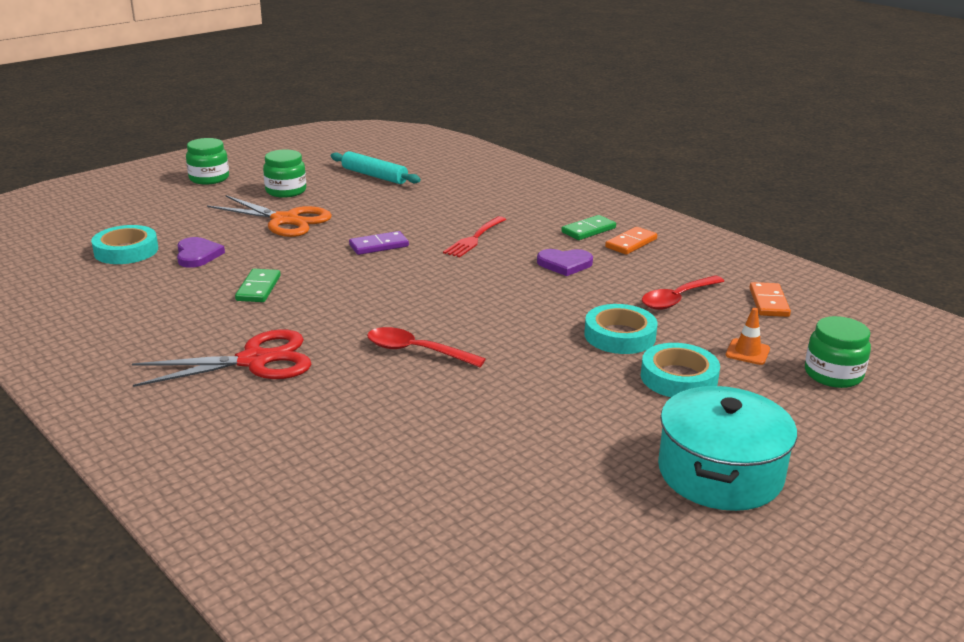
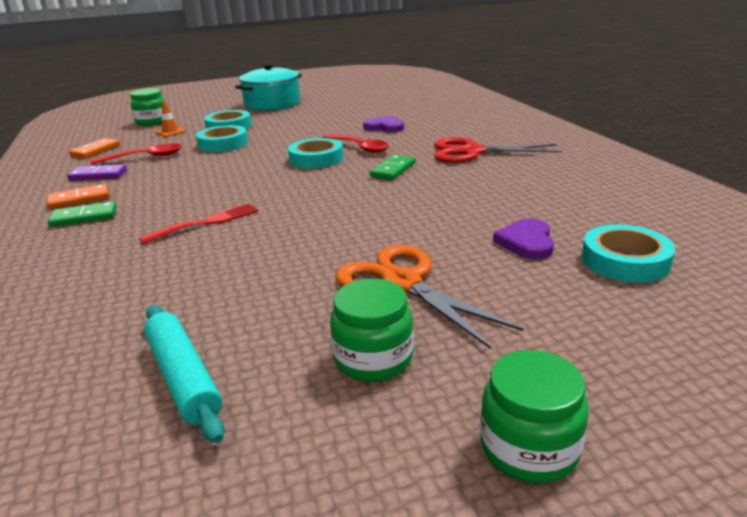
camera: 155 degrees left, 0 degrees up
green domino [235,269,281,302] -> green domino moved to [370,155,415,180]
purple domino [349,231,409,255] -> purple domino moved to [67,164,127,181]
purple heart [537,249,593,276] -> purple heart moved to [363,116,404,132]
none -> turquoise tape [288,138,343,169]

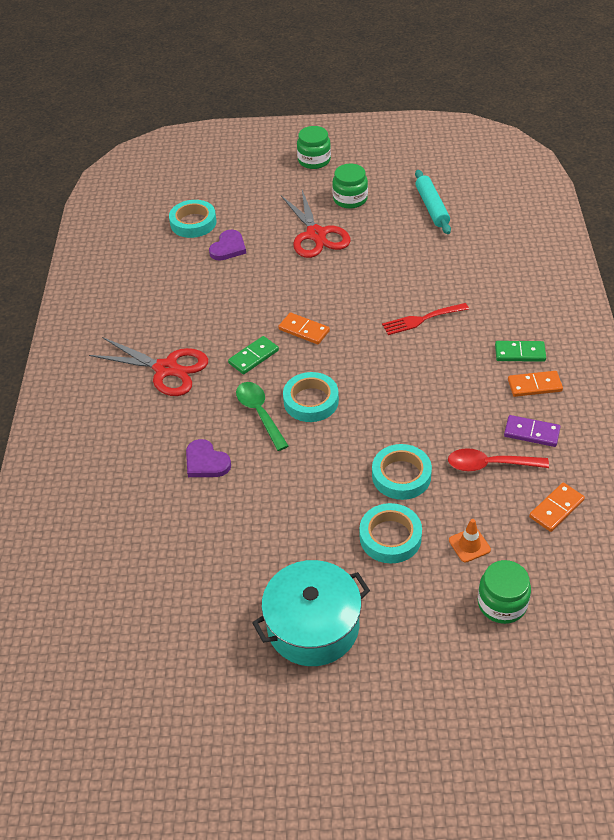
camera: 160 degrees left, 20 degrees up
red spoon [323,134,389,153] -> green spoon [236,382,289,451]
orange scissors [335,245,524,349] -> red scissors [281,190,351,258]
none -> orange domino [278,312,330,344]

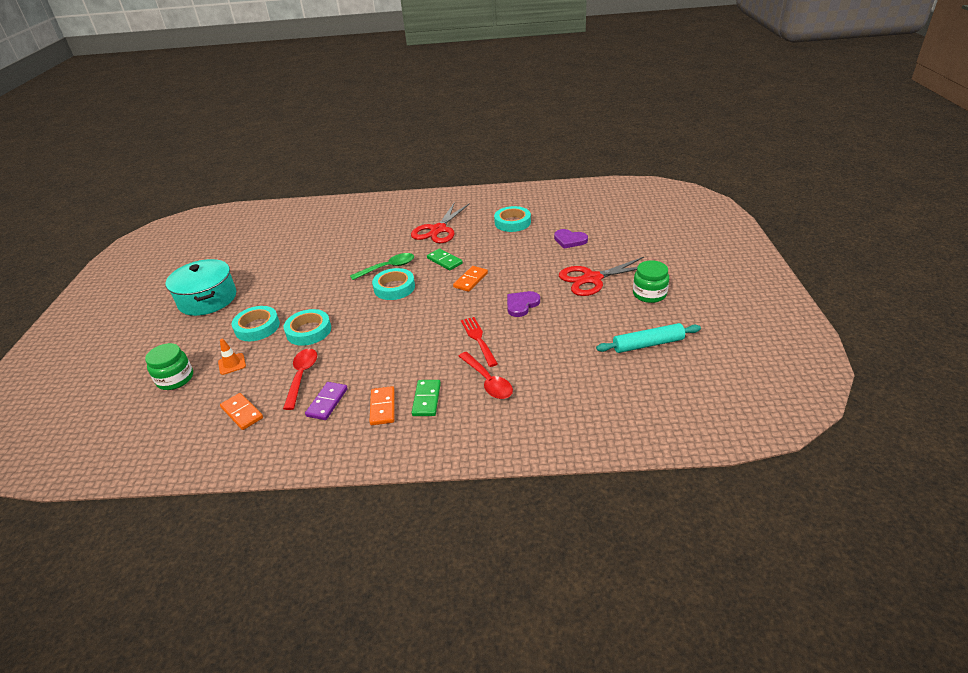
camera: 90 degrees right, 10 degrees down
turquoise tape [169,200,217,238] -> turquoise tape moved to [494,206,531,232]
purple heart [186,439,231,477] -> purple heart moved to [507,291,540,317]
green jar [297,126,331,169] -> none
none -> red spoon [459,352,513,399]

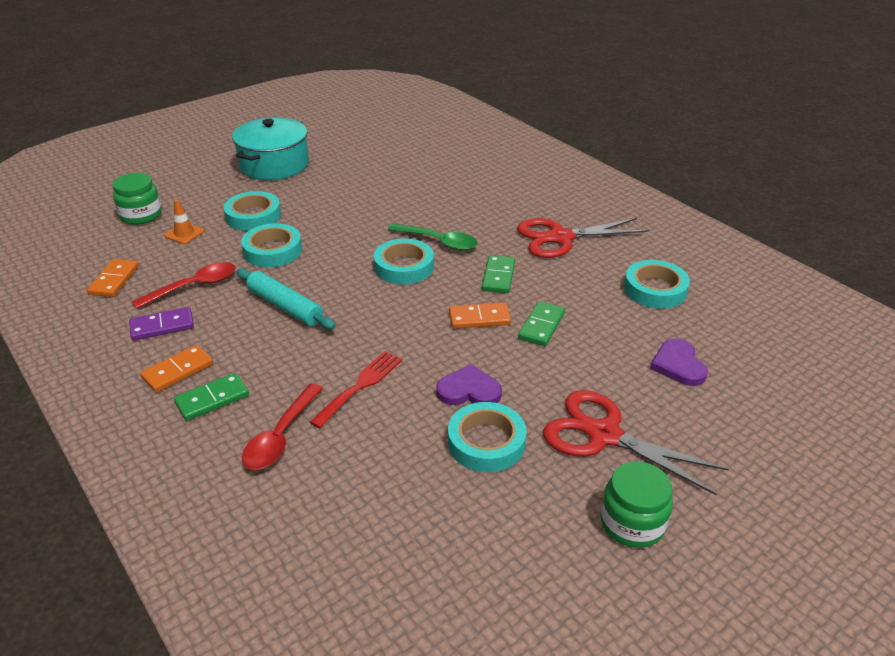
camera: 50 degrees right, 0 degrees up
turquoise rolling pin [596,323,701,353] -> turquoise rolling pin moved to [237,269,336,330]
none -> turquoise tape [448,402,527,472]
none -> green domino [518,301,565,346]

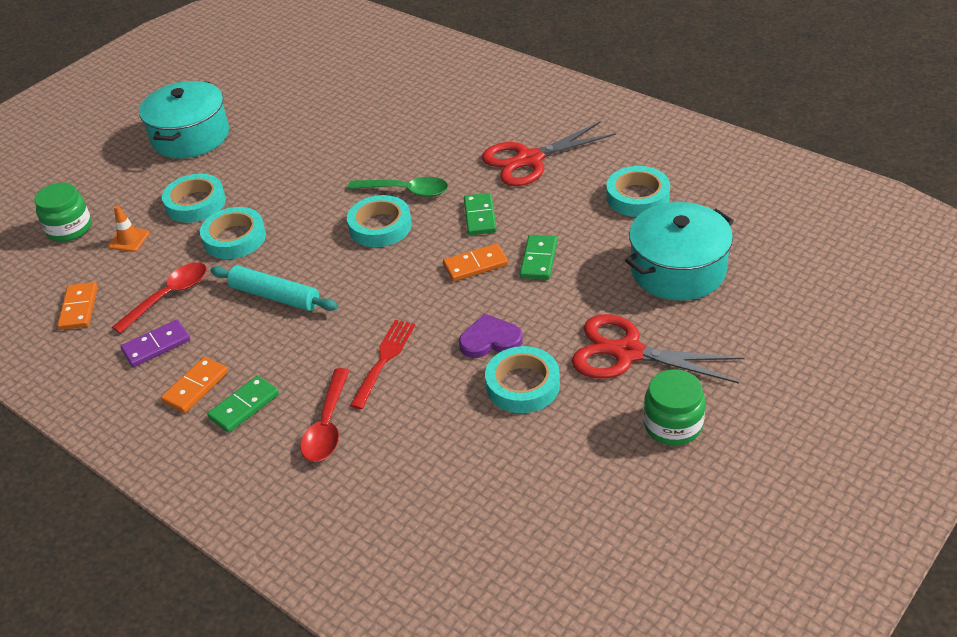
camera: 10 degrees left, 5 degrees up
purple heart [650,339,708,386] -> turquoise pot [625,202,734,301]

